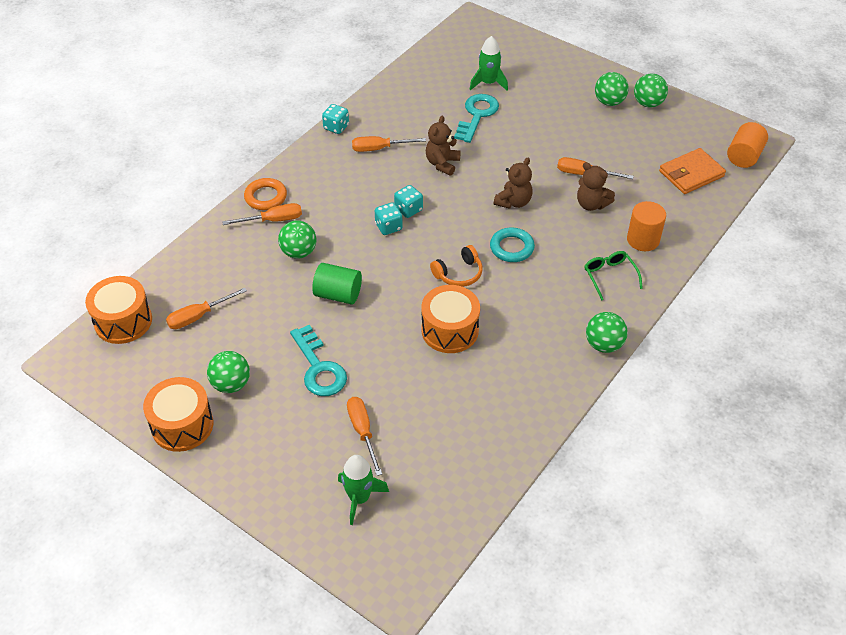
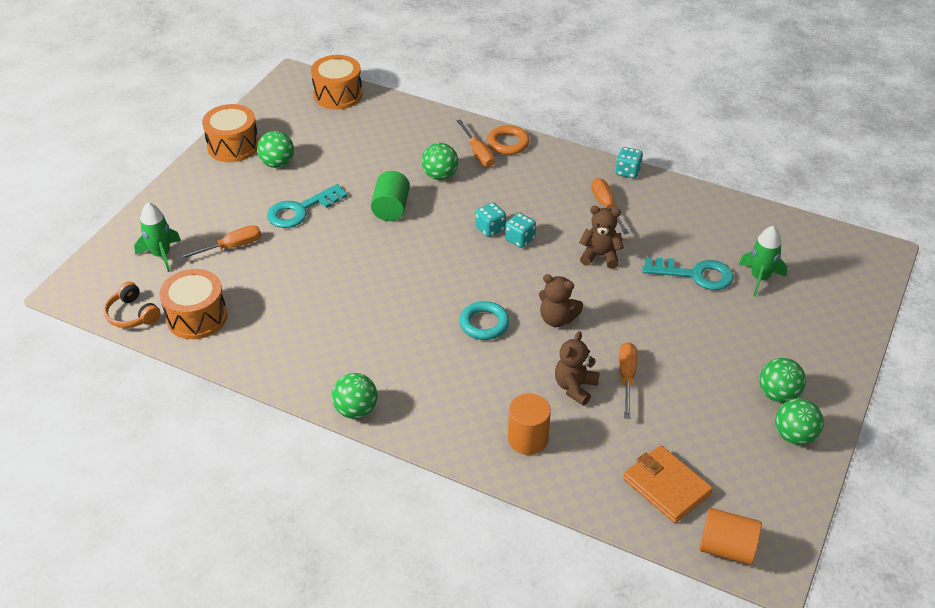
camera: 80 degrees right, 5 degrees down
orange screwdriver [166,287,247,329] -> none
orange drum [421,285,480,353] -> orange drum moved to [159,269,227,339]
orange headphones [430,245,483,287] -> orange headphones moved to [104,282,161,328]
green glasses [585,251,643,301] -> none

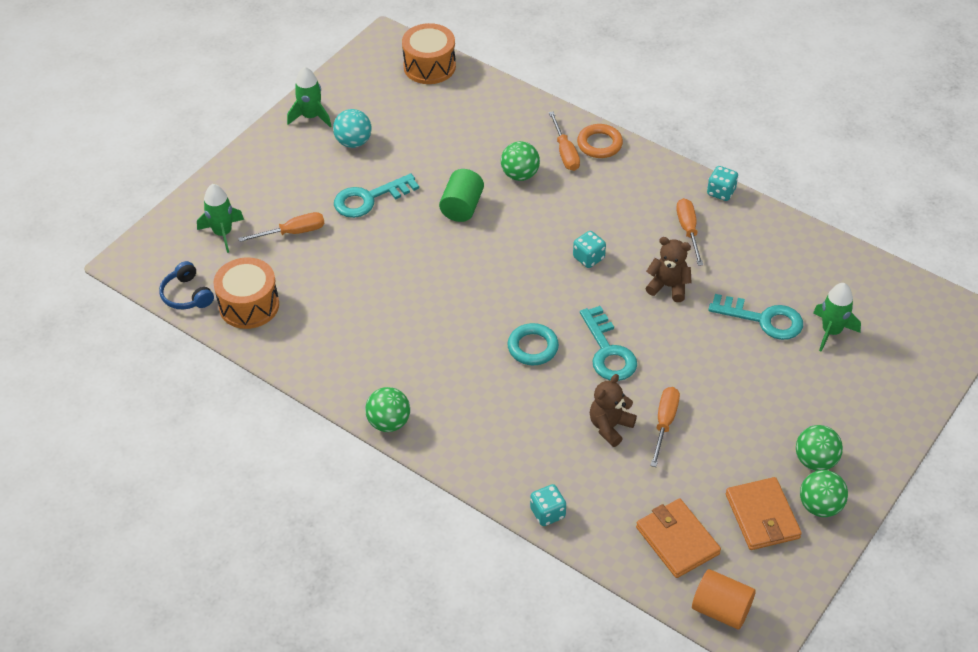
camera: 10 degrees right, 5 degrees up
orange headphones [104,282,161,328] -> blue headphones [159,261,214,309]
orange drum [202,104,259,162] -> green rocket [287,67,331,127]
green ball [257,131,294,168] -> turquoise ball [333,109,372,148]
turquoise dice [475,202,506,237] -> turquoise dice moved to [530,484,566,526]
orange cylinder [508,394,551,455] -> none
brown teddy bear [539,274,583,327] -> turquoise key [580,306,637,381]
none -> orange wallet [726,477,802,550]

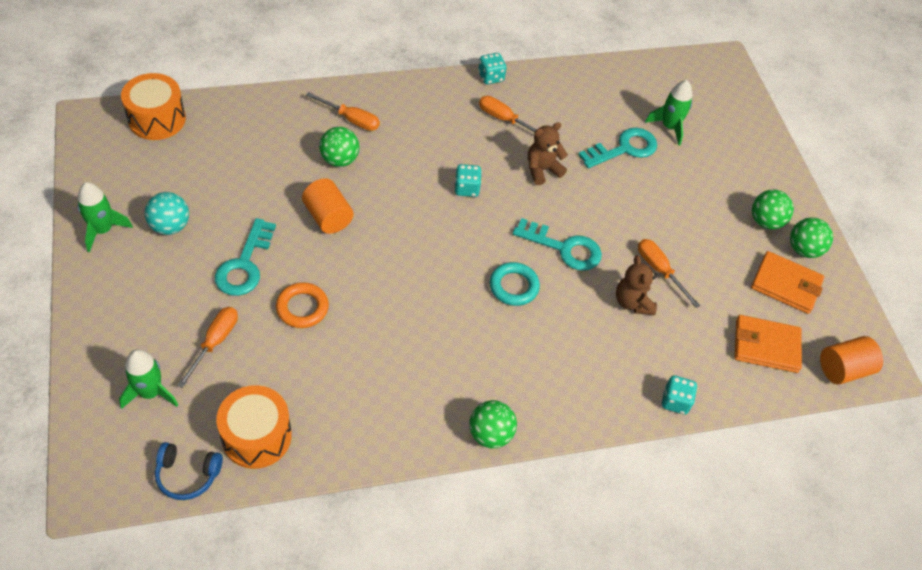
camera: 55 degrees left, 5 degrees up
green cylinder [439,169,484,222] -> orange cylinder [302,178,354,234]
orange ring [577,124,623,158] -> orange ring moved to [276,282,329,328]

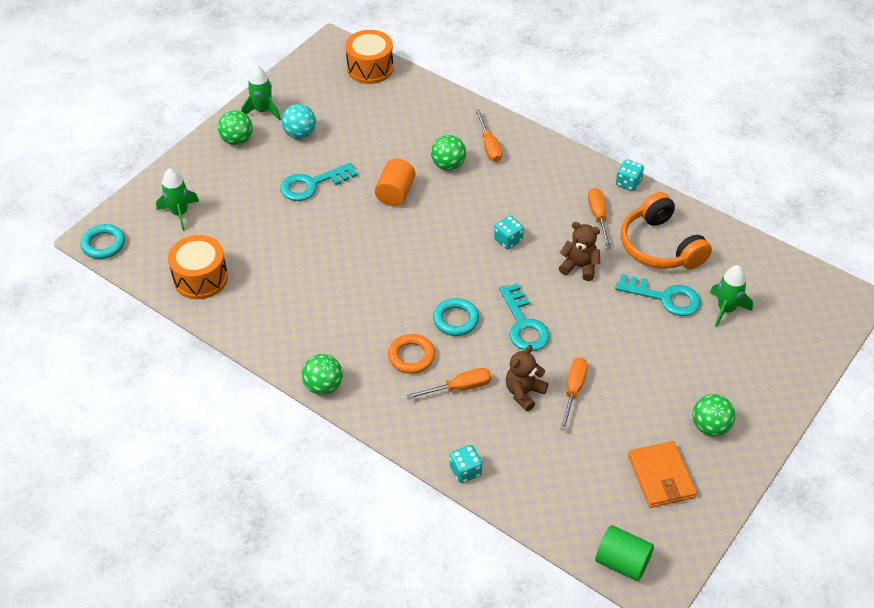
camera: 55 degrees right, 5 degrees down
blue headphones [155,442,223,500] -> none
orange screwdriver [177,307,238,388] -> orange screwdriver moved to [406,368,492,399]
orange ring [276,282,329,328] -> orange ring moved to [388,334,435,374]
orange wallet [735,315,802,373] -> none
green ball [790,217,833,258] -> green ball moved to [218,110,253,145]
orange cylinder [820,336,883,385] -> green cylinder [595,525,654,581]
none -> turquoise ring [81,224,125,259]
none -> orange headphones [621,192,712,269]

